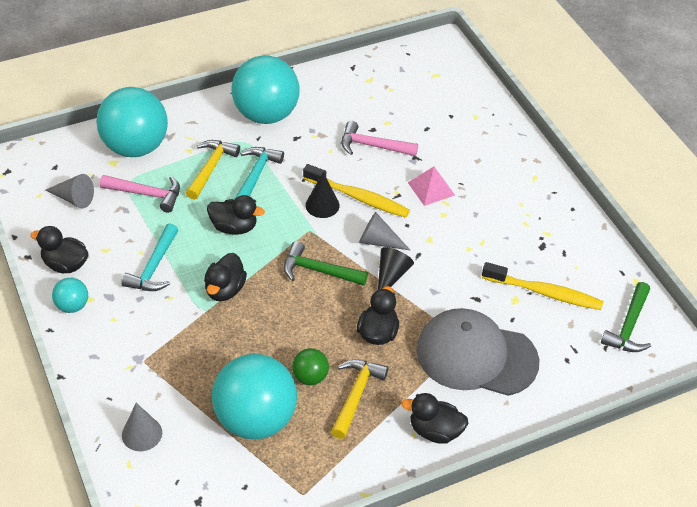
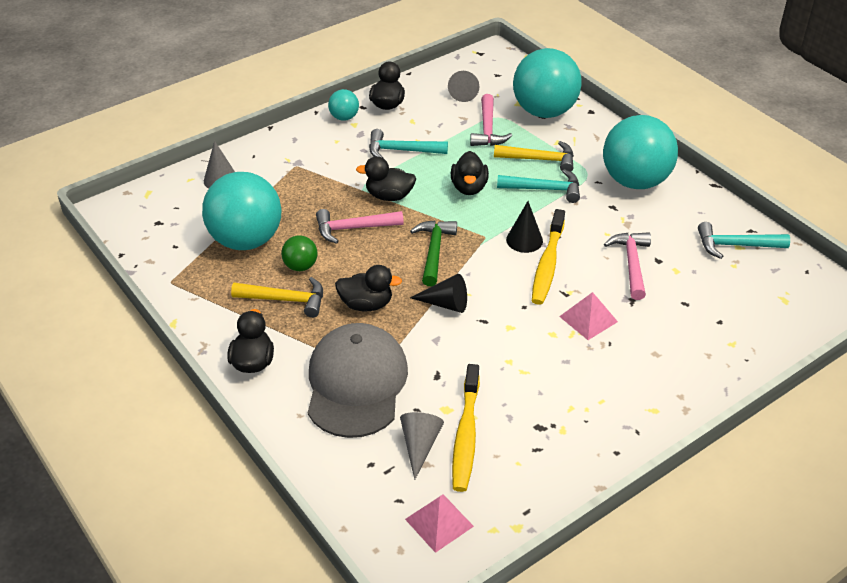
camera: 80 degrees right, 5 degrees down
grey cone [359,212,411,251] -> grey cone moved to [400,412,444,480]
green hammer [601,282,651,352] -> pink pyramid [405,494,474,553]
none -> pink hammer [316,209,404,244]
none -> turquoise hammer [698,222,790,259]

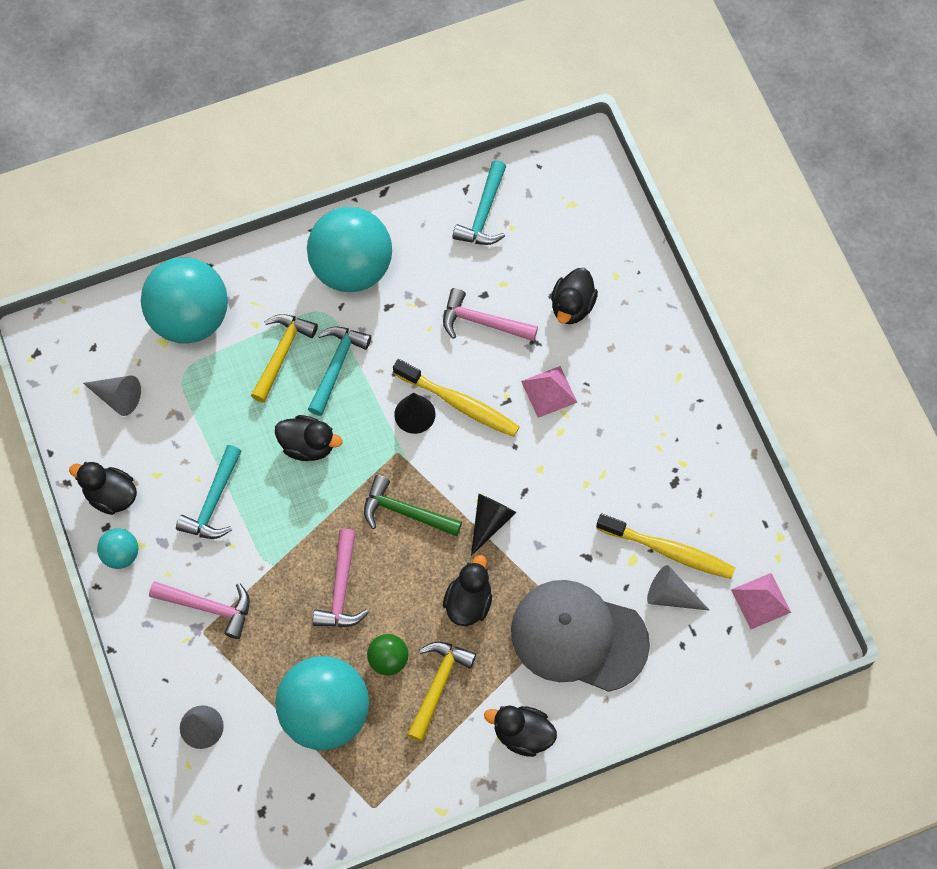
camera: 75 degrees left, 25 degrees up
black duck [356,156,416,201] -> black duck moved to [551,268,598,324]
pink hammer [470,94,512,146] -> pink hammer moved to [149,581,250,639]

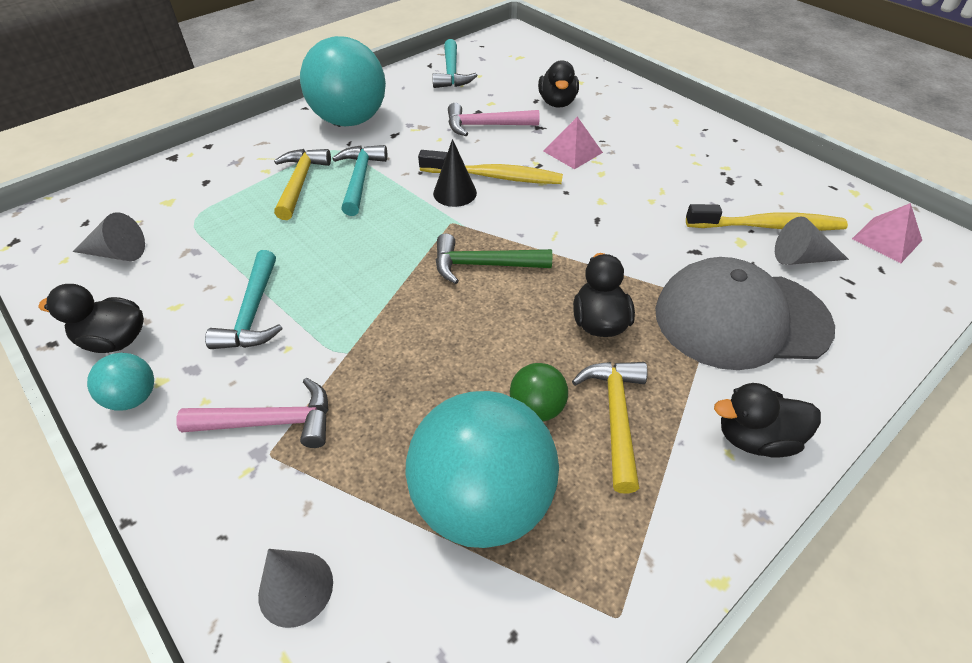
camera: 20 degrees left, 20 degrees down
turquoise ball [141,257,228,344] -> none
black duck [275,415,342,461] -> none
pink hammer [313,529,369,627] -> none
black cone [471,494,516,556] -> none

